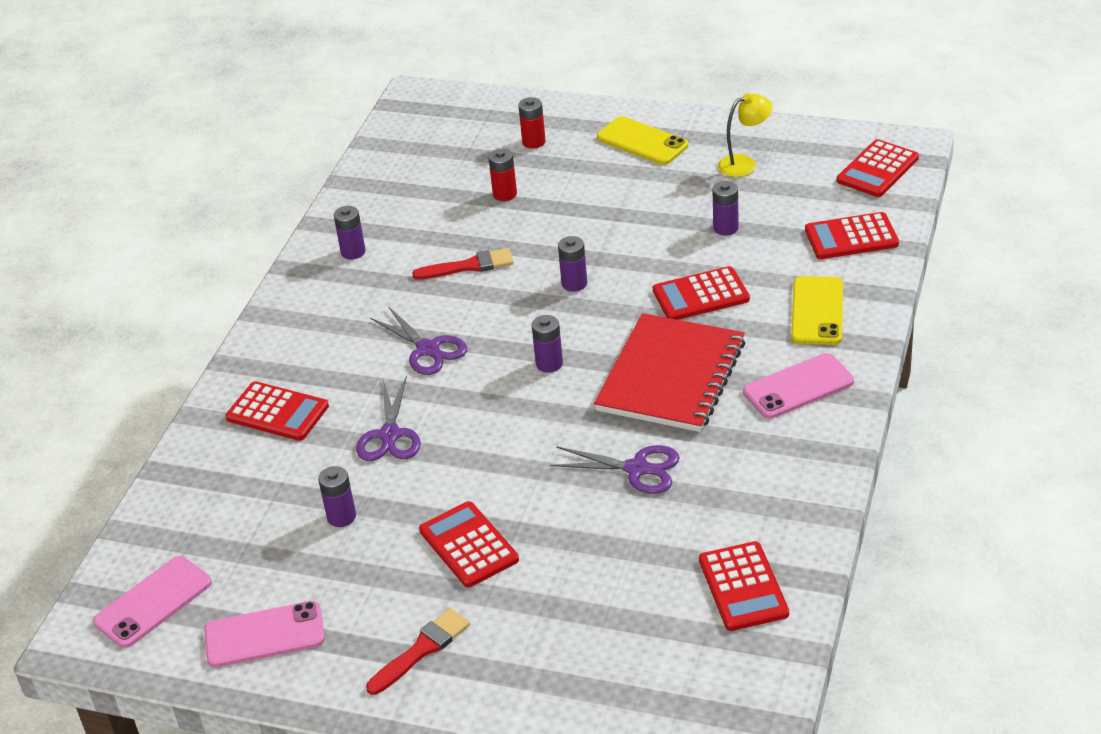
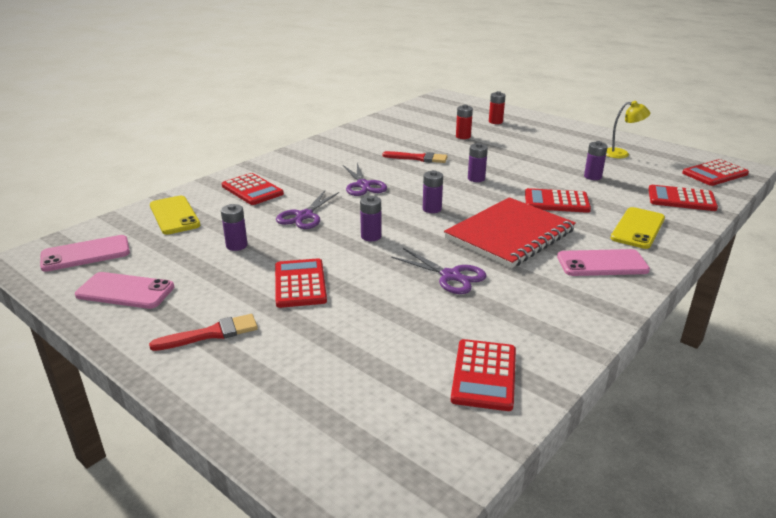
camera: 20 degrees right, 10 degrees down
purple battery [334,206,366,260] -> purple battery moved to [360,195,382,241]
yellow phone [597,116,688,165] -> yellow phone moved to [150,196,201,235]

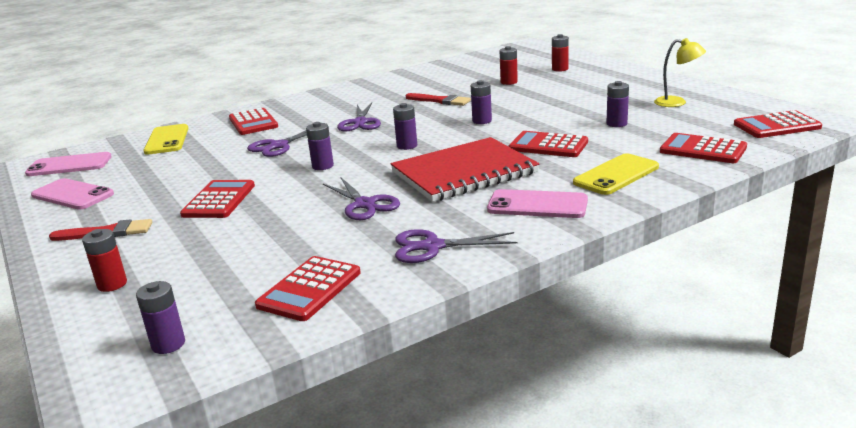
camera: 20 degrees right, 5 degrees down
purple battery [221,204,248,251] -> purple battery moved to [136,281,185,354]
none -> red battery [82,229,127,292]
none -> purple scissors [395,229,517,263]

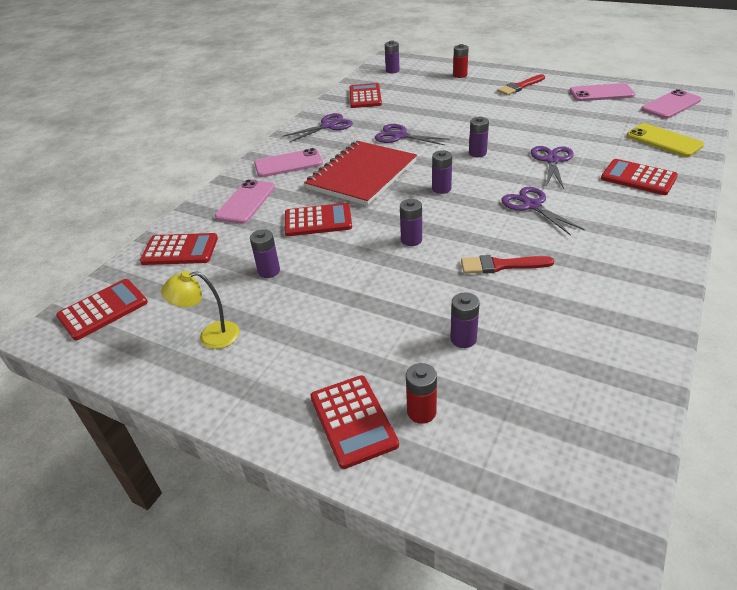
camera: 150 degrees right, 15 degrees up
red calculator [180,180,255,218] -> red calculator moved to [310,375,399,469]
red battery [500,46,518,85] -> purple battery [450,292,480,348]
yellow phone [573,153,659,195] -> pink phone [215,179,275,224]

